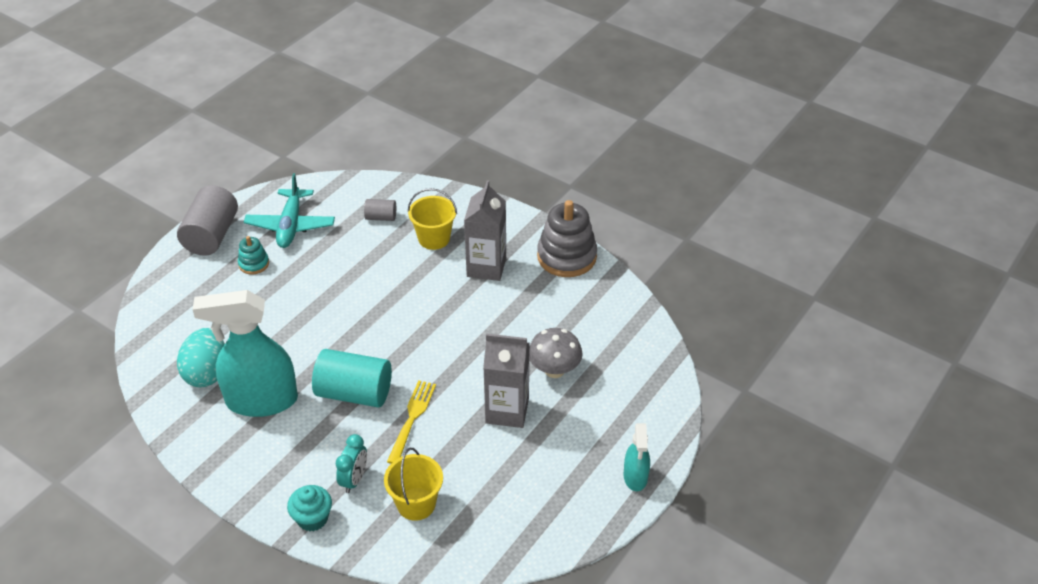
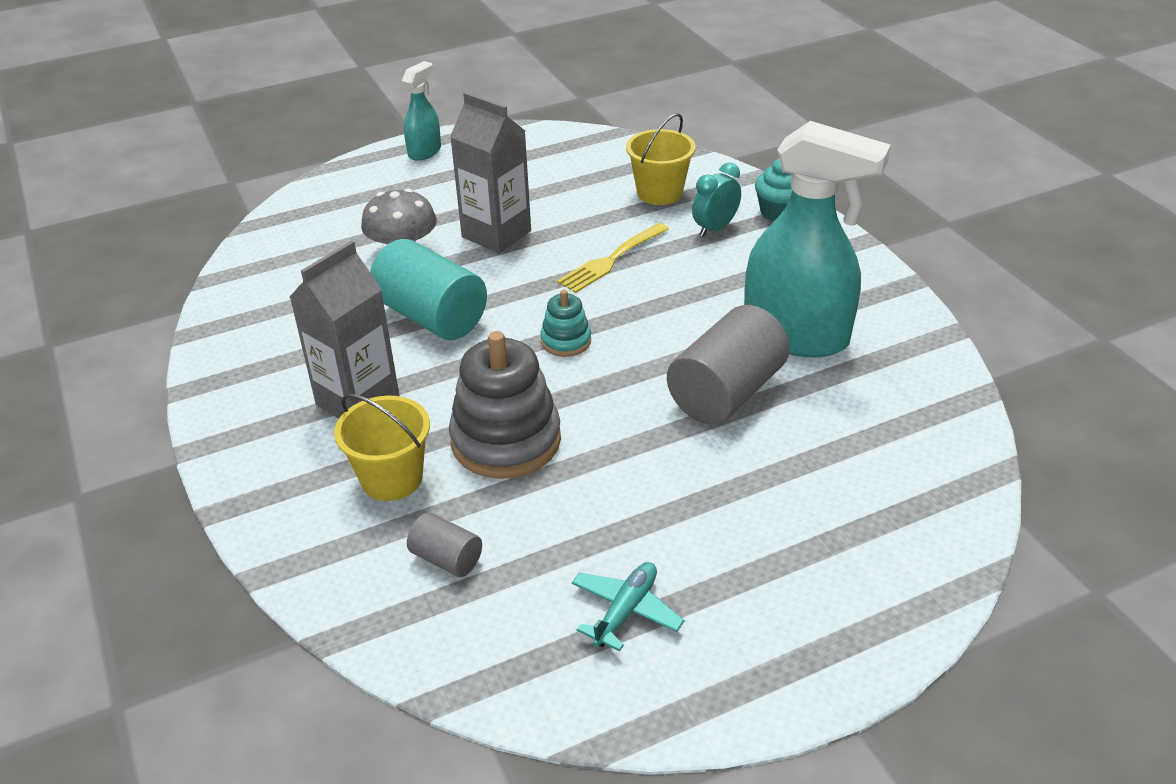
camera: 150 degrees left, 5 degrees down
grey cylinder [177,185,238,256] -> grey cylinder moved to [667,305,790,425]
turquoise egg [177,328,225,387] -> none
turquoise stacking toy [238,236,269,275] -> turquoise stacking toy moved to [540,290,591,357]
turquoise plane [244,173,335,248] -> turquoise plane [572,562,685,651], size x0.61
turquoise cylinder [312,349,392,407] -> turquoise cylinder moved to [370,239,487,340]
grey stacking toy [537,200,597,277] -> grey stacking toy moved to [449,331,561,479]

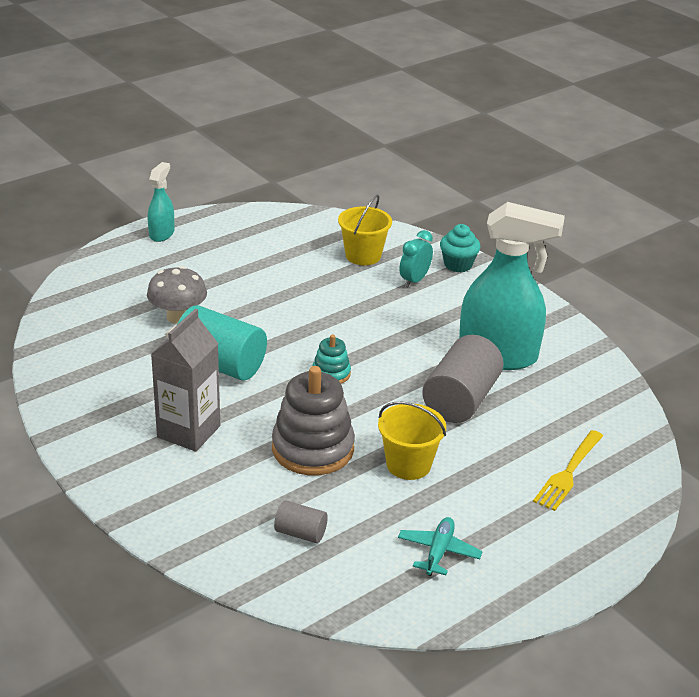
camera: 15 degrees left, 5 degrees down
yellow bucket [334,393,430,501] -> yellow bucket moved to [378,402,446,480]
grey carton [450,92,531,253] -> none
yellow fork [557,223,669,293] -> yellow fork moved to [533,430,603,511]

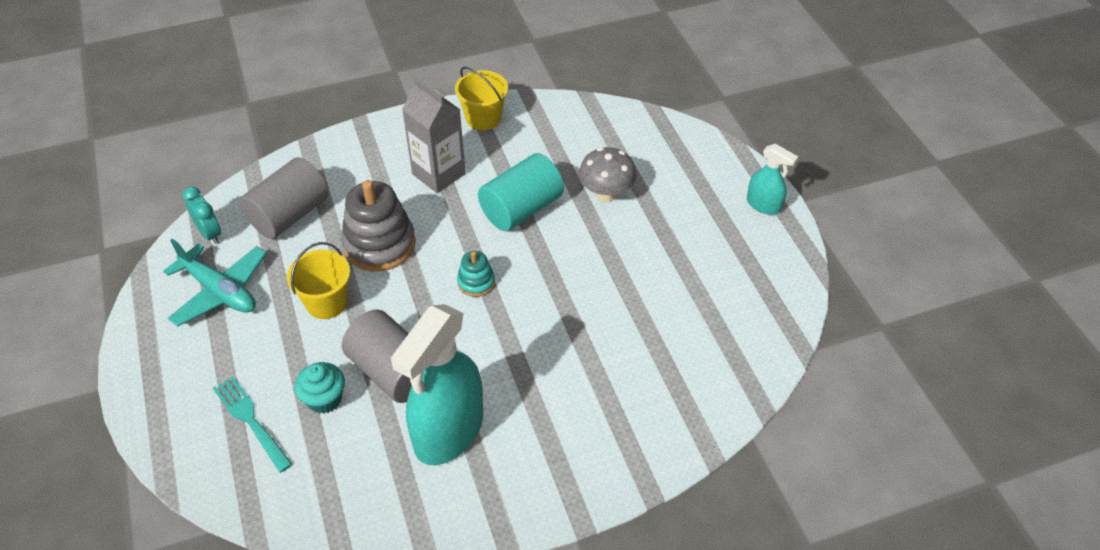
camera: 110 degrees right, 15 degrees up
grey cylinder [274,501,328,543] -> grey cylinder [239,157,329,239], size x2.00
yellow bucket [338,194,392,265] -> yellow bucket moved to [455,66,508,131]
turquoise plane [398,517,483,576] -> turquoise plane [163,239,267,326], size x1.64
turquoise clock [400,230,433,287] -> turquoise clock moved to [183,187,221,244]
turquoise cupcake [440,224,481,272] -> turquoise cupcake moved to [294,362,345,414]
yellow fork [533,430,603,511] -> turquoise fork [213,376,293,473]

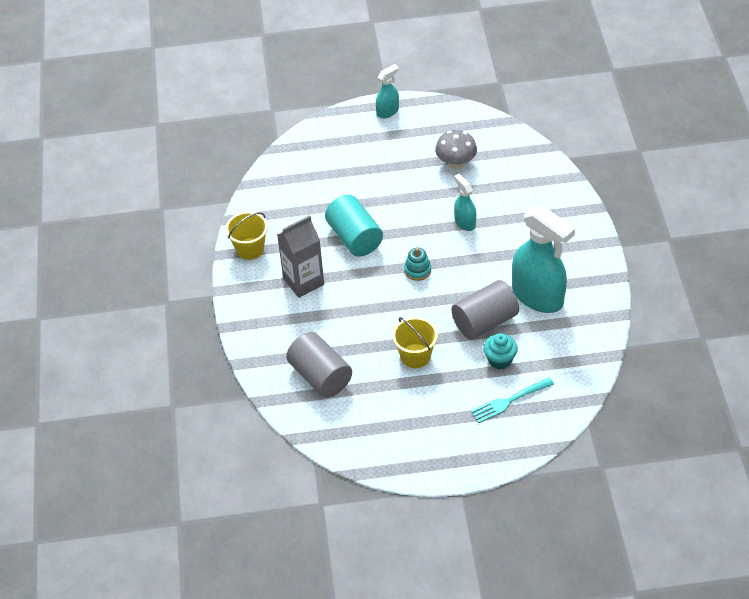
camera: 75 degrees left, 0 degrees up
turquoise plane [163,239,267,326] -> none
turquoise clock [183,187,221,244] -> none
grey stacking toy [341,180,416,272] -> none
grey mushroom [579,147,636,202] -> grey mushroom moved to [435,130,477,169]
none -> turquoise spray bottle [454,174,476,231]

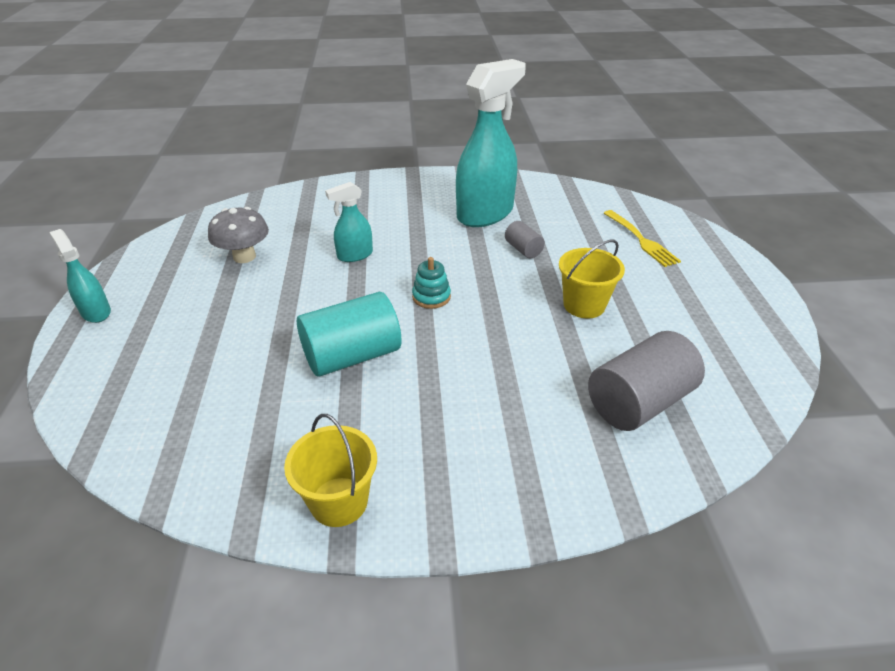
camera: 90 degrees left, 10 degrees down
grey carton [277,215,324,298] -> none
grey cylinder [451,280,519,340] -> grey cylinder [505,221,545,259], size x0.50
turquoise fork [471,377,554,423] -> yellow fork [604,210,681,267]
turquoise cupcake [483,333,518,369] -> none

